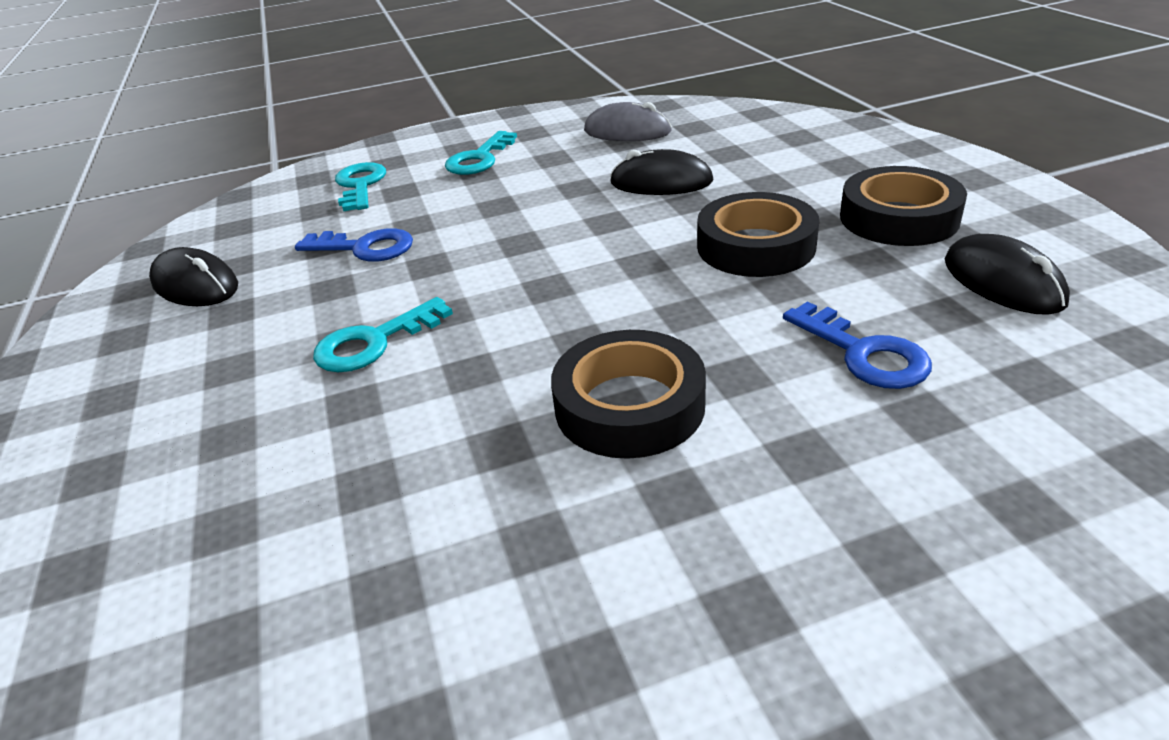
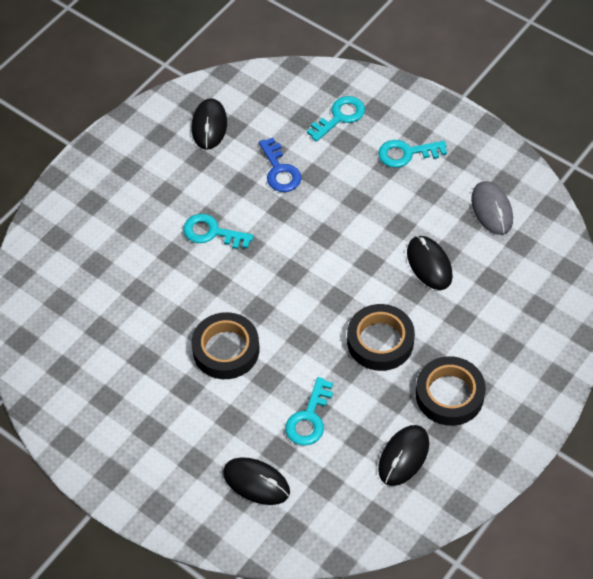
camera: 55 degrees right, 20 degrees up
blue key [783,301,932,389] -> turquoise key [285,377,333,446]
none -> black mouse [223,457,290,505]

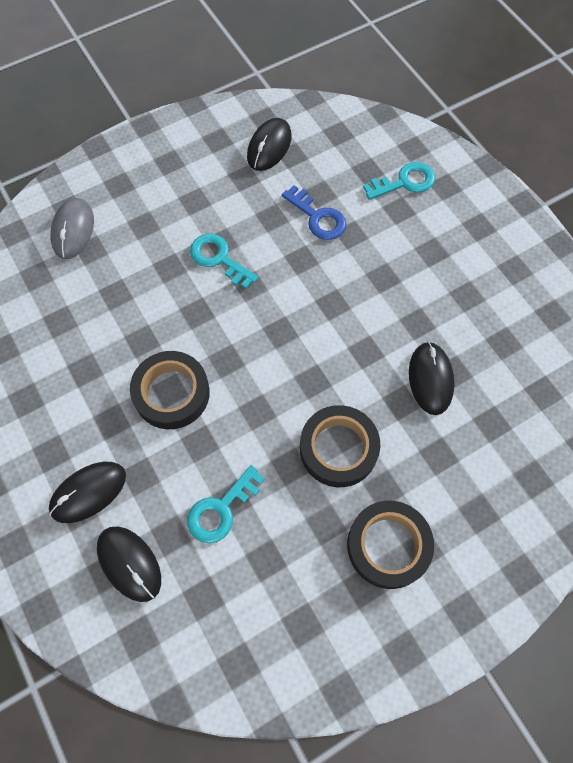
camera: 20 degrees right, 10 degrees up
blue key [259,138,302,192] -> blue key turned 45 degrees counterclockwise [282,185,346,240]
turquoise key [378,140,447,168] -> none
black mouse [378,425,429,486] -> black mouse moved to [49,462,126,523]
grey mouse [471,181,513,235] -> grey mouse moved to [50,198,94,259]

